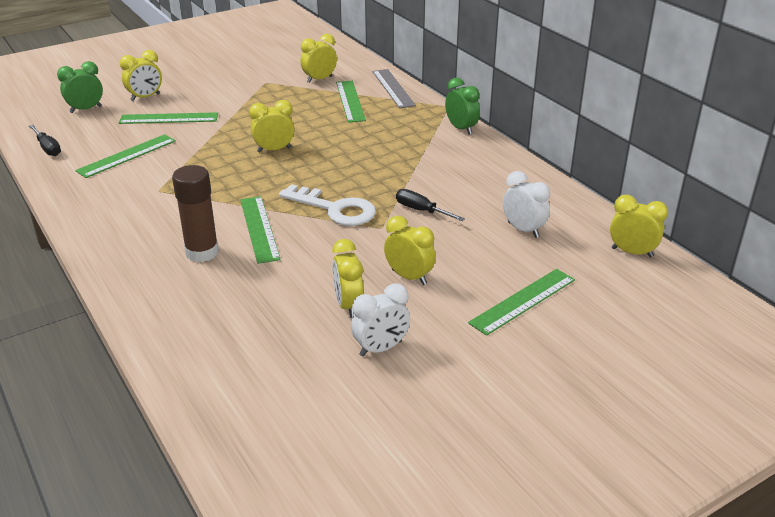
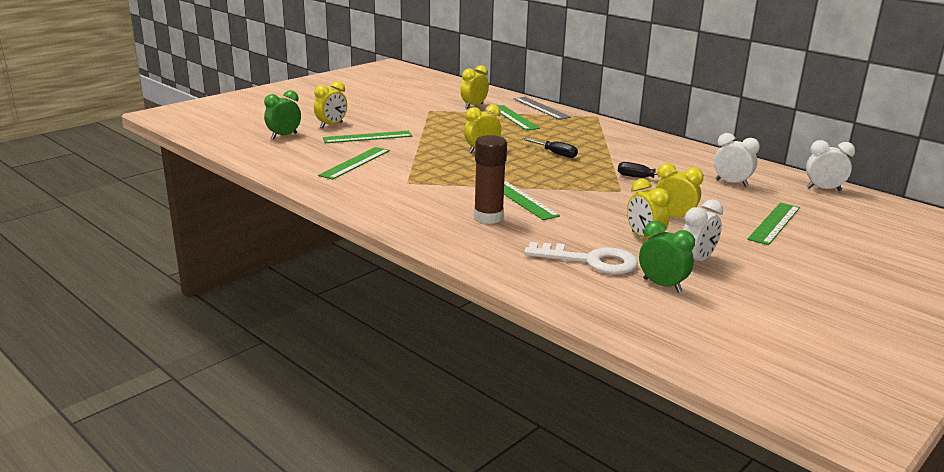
camera: 15 degrees left, 10 degrees down
black screwdriver [29,125,61,156] -> black screwdriver moved to [523,138,578,158]
white key [279,184,376,226] -> white key moved to [524,242,638,274]
green clock [445,78,480,135] -> green clock moved to [639,221,695,293]
yellow clock [610,195,668,258] -> white clock [806,140,855,191]

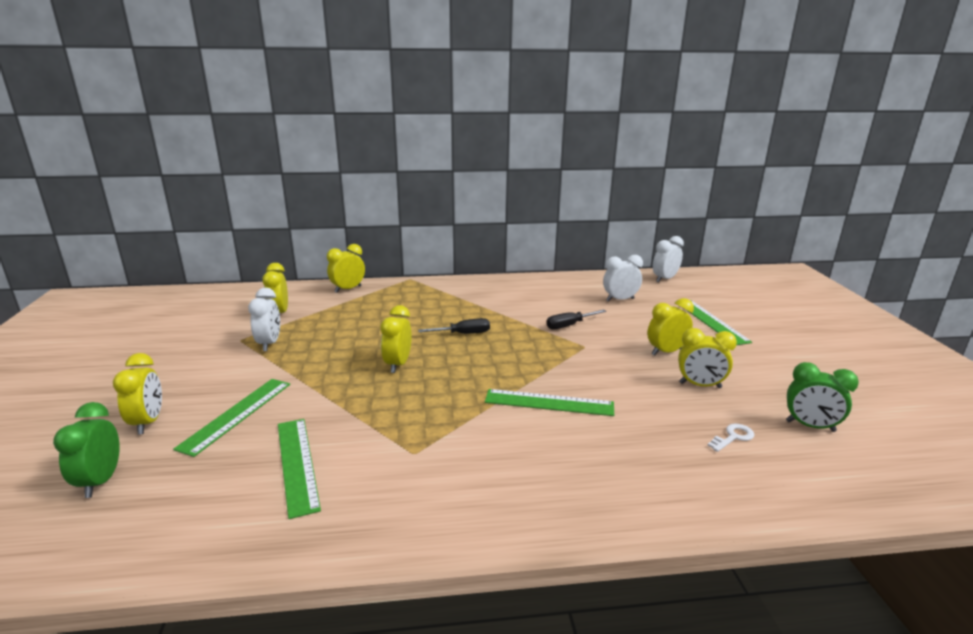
camera: 50 degrees left, 0 degrees up
brown glue stick [474,135,507,224] -> none
green ruler [498,105,540,131] -> none
grey ruler [514,97,571,120] -> yellow clock [327,244,365,293]
white key [524,242,638,274] -> white key [707,424,754,452], size x0.46
green clock [639,221,695,293] -> green clock turned 150 degrees counterclockwise [786,362,859,432]
white clock [683,199,723,261] -> white clock moved to [248,288,280,351]

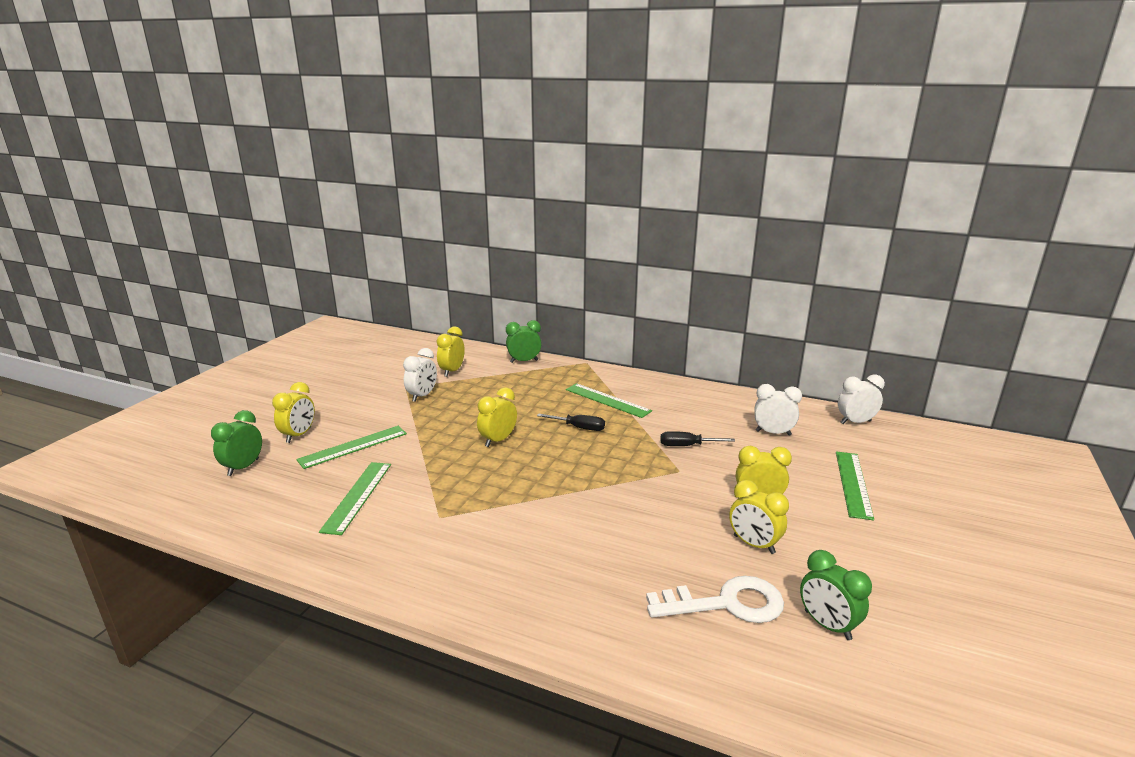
camera: 30 degrees right, 0 degrees up
yellow clock [327,244,365,293] -> green clock [506,320,542,363]
green ruler [485,389,614,416] -> green ruler moved to [566,383,652,418]
white key [707,424,754,452] -> white key [646,576,784,623], size x2.17

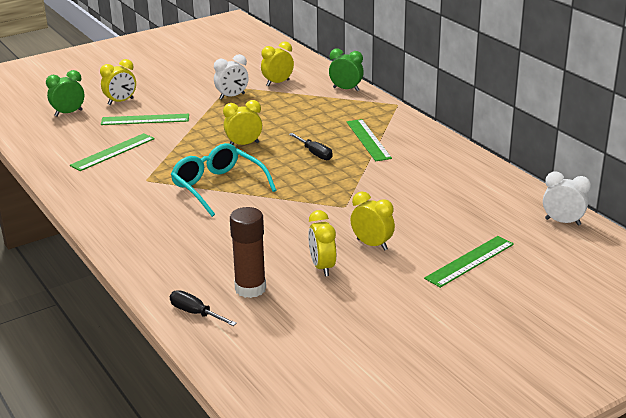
camera: 35 degrees right, 5 degrees up
white key [646,576,784,623] -> brown glue stick [230,207,266,298]
black screwdriver [660,431,735,446] -> black screwdriver moved to [170,290,237,326]
white clock [754,384,802,436] -> none
green clock [800,550,872,640] -> none
none -> turquoise glasses [171,143,276,217]

